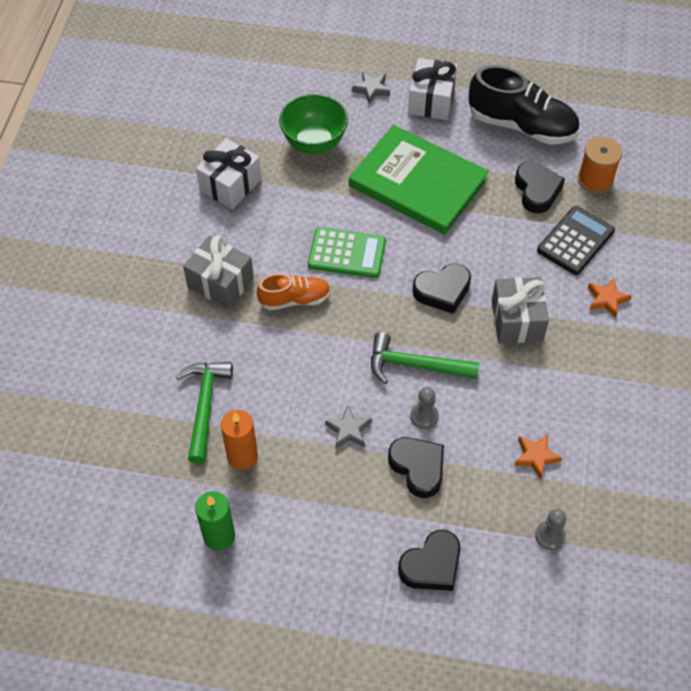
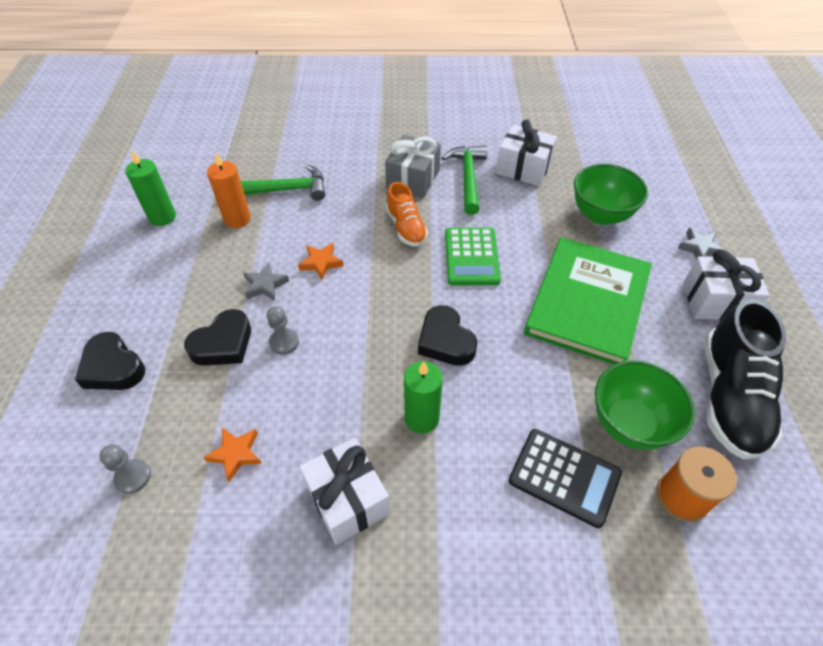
camera: 80 degrees right, 5 degrees down
green hammer [371,332,479,384] -> green hammer moved to [441,145,487,215]
grey gift [492,277,549,343] -> green candle [404,361,443,434]
black heart [515,162,565,213] -> green bowl [595,360,695,450]
orange star [588,278,632,318] -> orange star moved to [298,243,343,280]
none -> white gift [299,438,390,545]

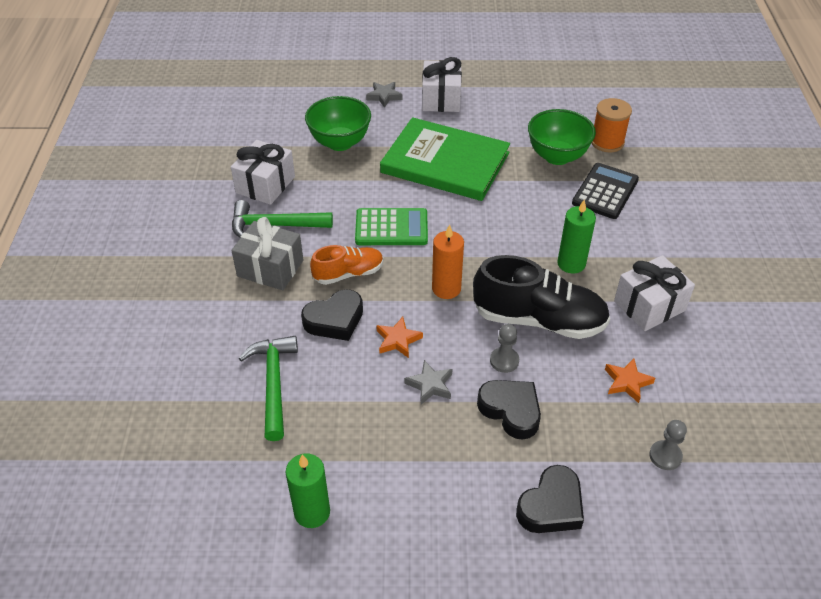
camera: 90 degrees left, 5 degrees down
orange candle [207,153,251,228] -> orange candle moved to [432,224,464,299]
black heart [418,305,477,366] -> black heart moved to [301,289,363,341]
black shoe [705,299,786,460] -> black shoe moved to [473,255,610,339]

